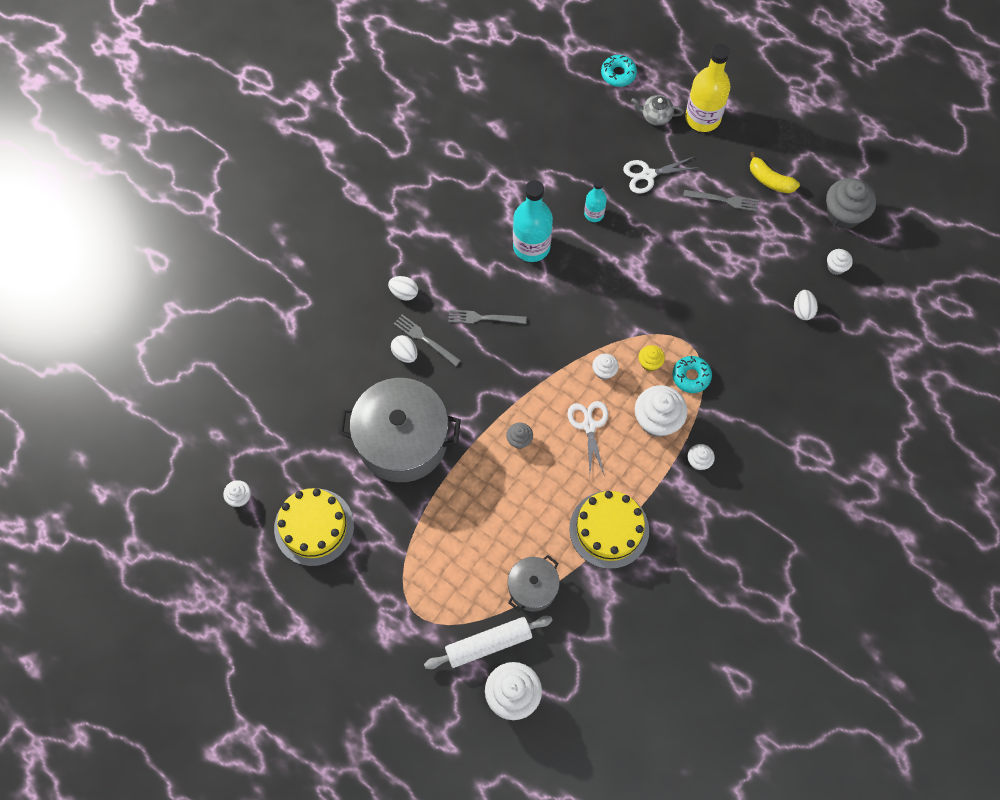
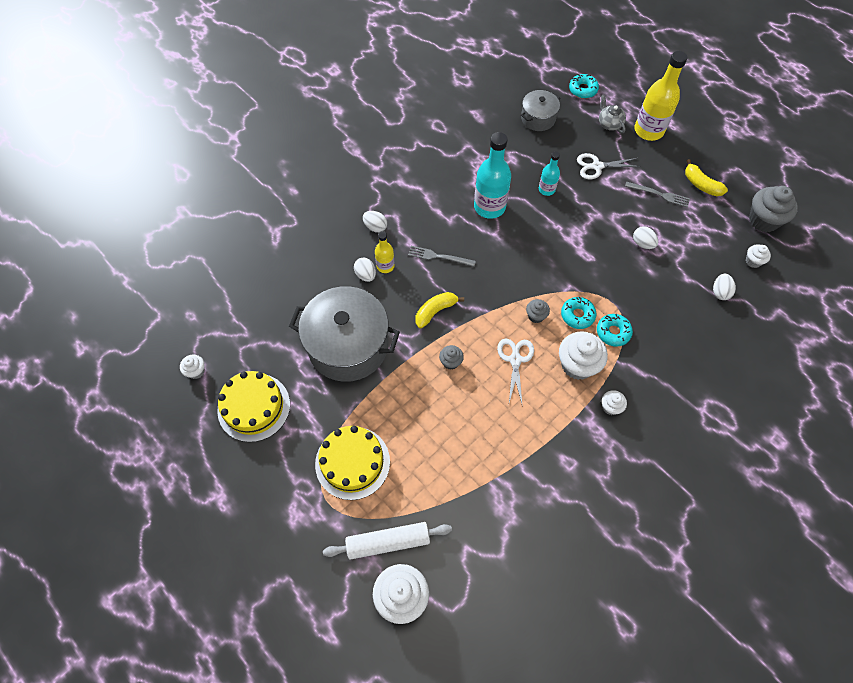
camera: 10 degrees right, 5 degrees down
grey fork [394,314,461,366] -> yellow bottle [375,231,395,273]
grey pot [508,555,560,612] -> grey pot moved to [521,90,560,131]
yellow cake [569,491,649,569] -> yellow cake moved to [315,426,390,500]
white cupcake [592,354,619,380] -> grey cupcake [526,299,550,323]
grey teapot [631,95,684,125] -> grey teapot turned 45 degrees clockwise [599,95,626,133]
yellow cupcake [639,345,665,371] -> turquoise donut [561,297,596,329]
none -> yellow banana [416,292,464,328]
none -> white egg [633,226,658,249]

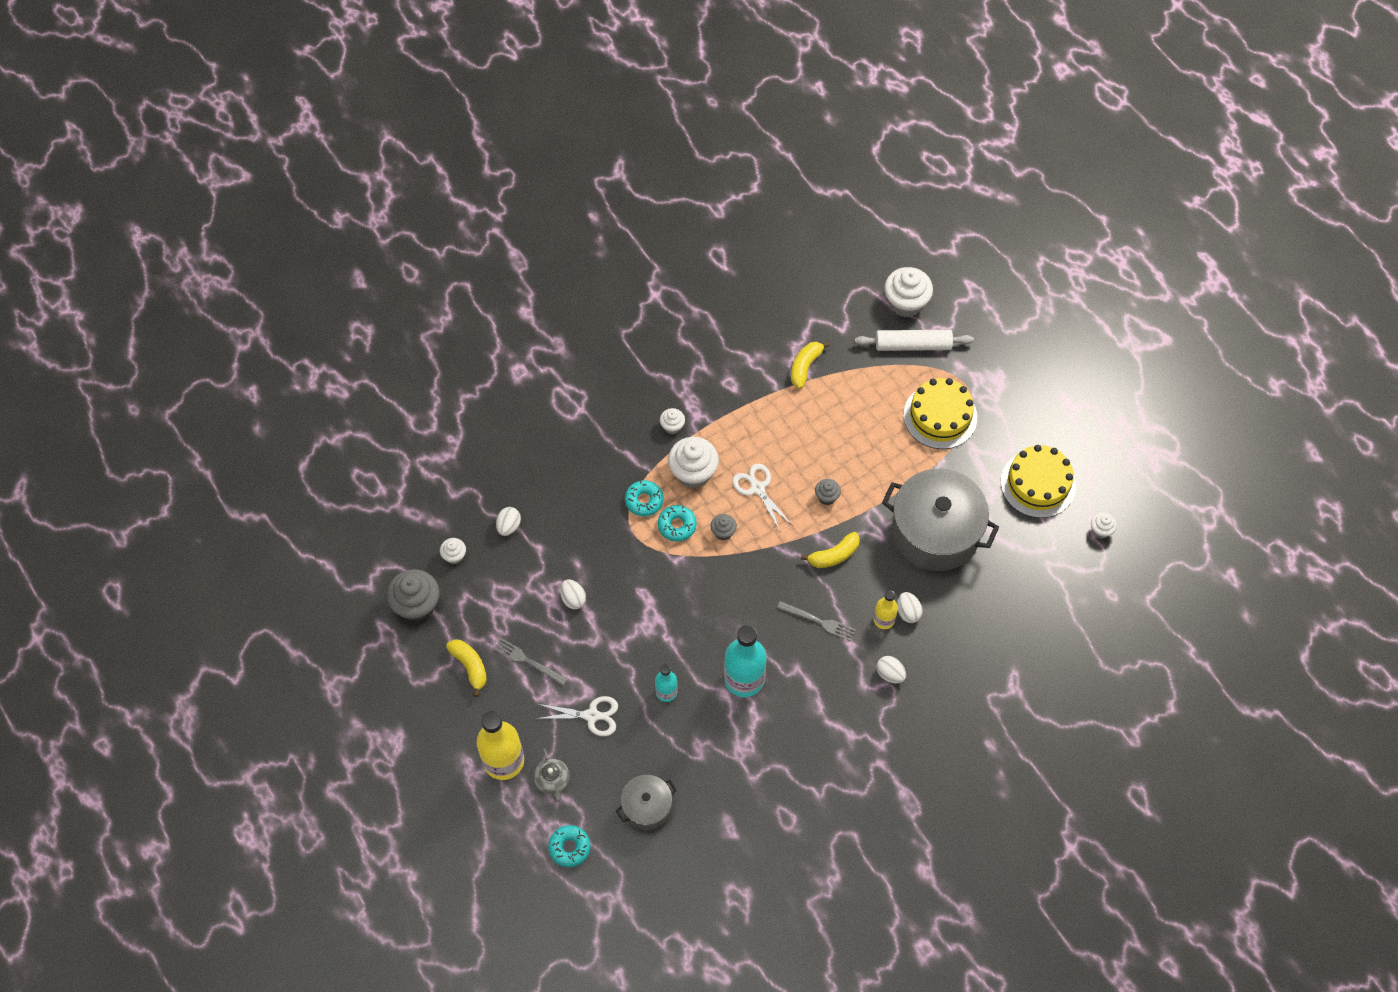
camera: 170 degrees left, 0 degrees up
white scissors [497,339,534,403] -> white scissors turned 135 degrees clockwise [732,464,793,531]
none -> yellow banana [791,342,830,389]

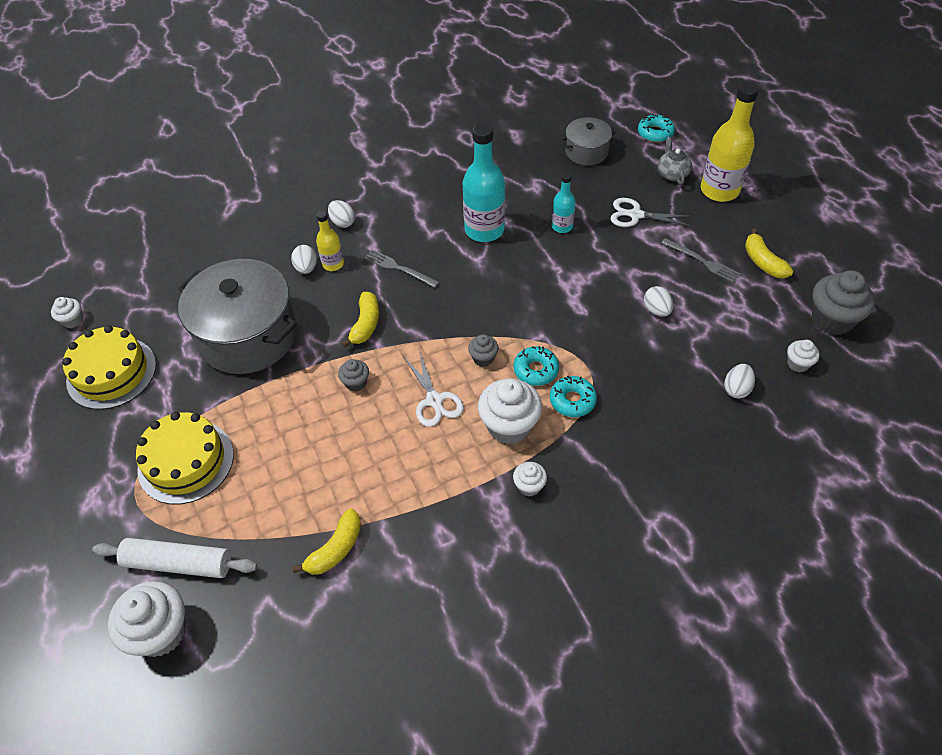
camera: 170 degrees left, 10 degrees down
yellow banana [801,532,860,568] -> yellow banana turned 120 degrees clockwise [342,292,379,348]

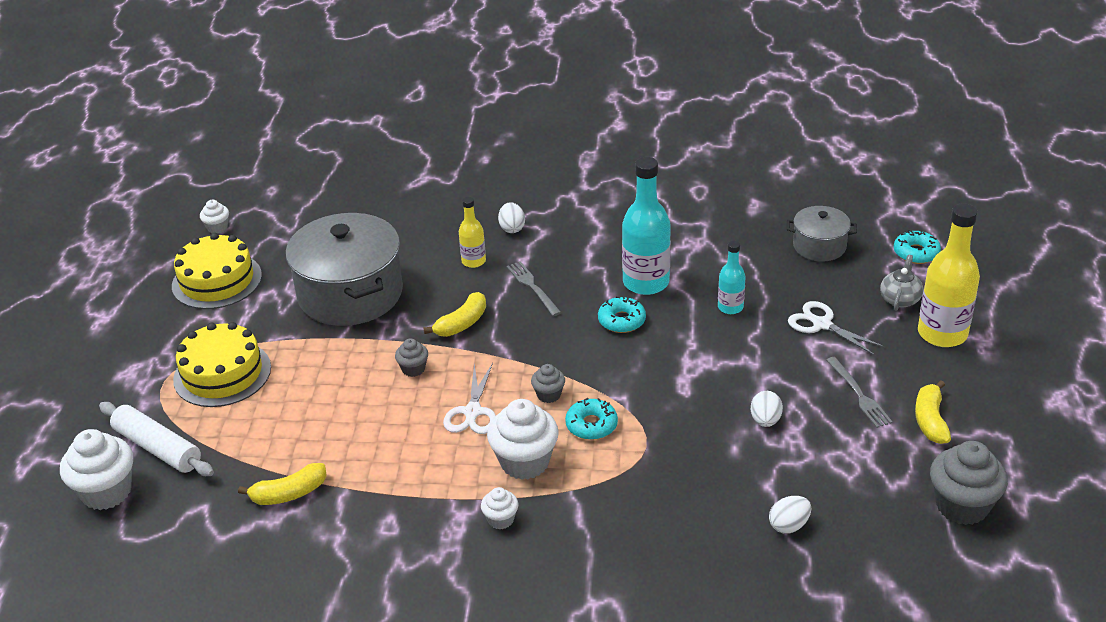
camera: 30 degrees right, 15 degrees down
white egg [291,245,317,274] -> none
turquoise donut [550,376,597,417] -> turquoise donut moved to [598,296,646,333]
white cupcake [787,340,820,372] -> none

